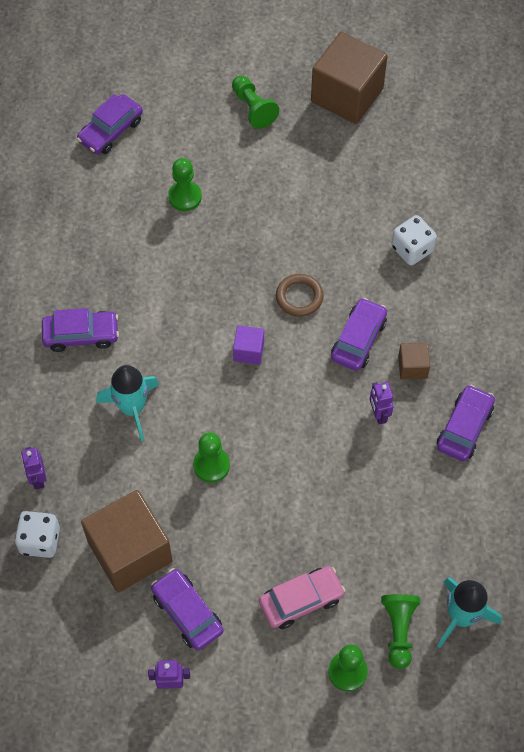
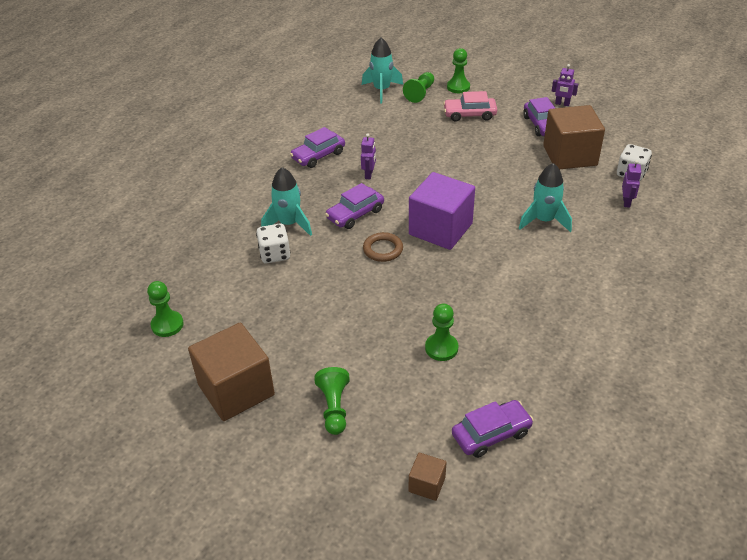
camera: 155 degrees left, 20 degrees down
purple car [42,308,119,352] -> none
green pawn [193,432,230,483] -> green pawn moved to [147,281,184,337]
purple cube [233,326,264,365] -> purple cube [409,172,475,250], size x2.19
brown cube [398,343,430,380] -> brown cube moved to [409,453,446,501]
none -> turquoise rocket [261,167,312,236]

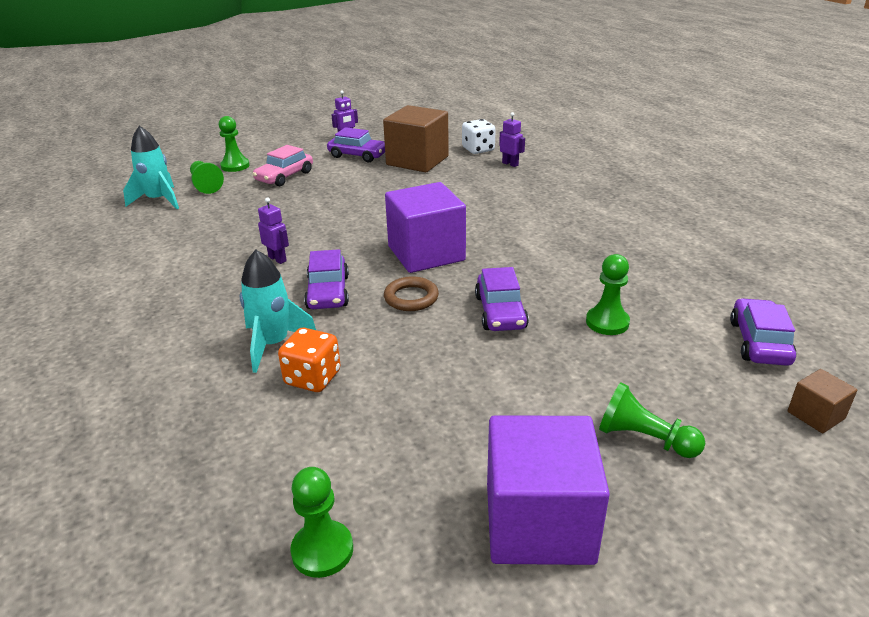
camera: 55 degrees left, 10 degrees down
brown cube [188,323,275,421] -> purple cube [487,416,610,565]
white dice [256,224,290,263] -> orange dice [278,328,341,392]
purple car [290,127,345,168] -> purple car moved to [475,267,529,331]
turquoise rocket [519,163,572,232] -> none

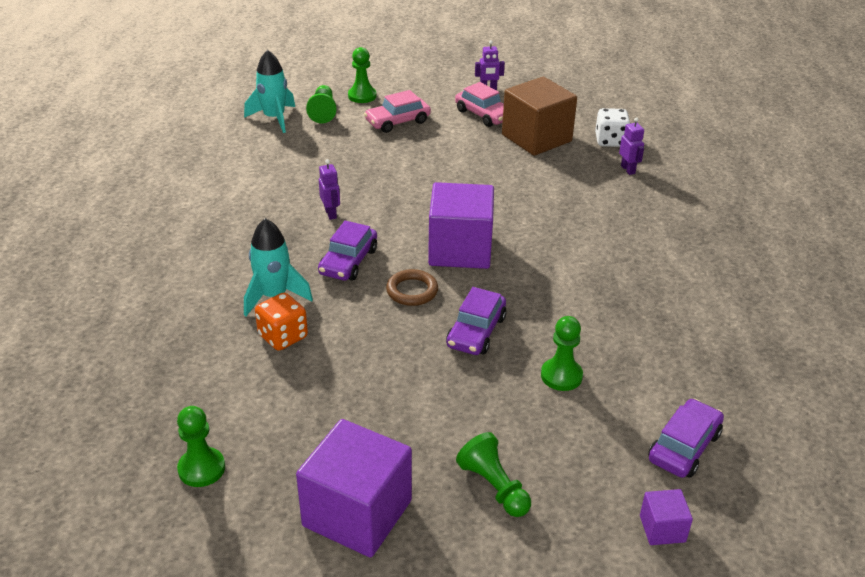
camera: 25 degrees right, 5 degrees up
purple car [327,127,385,162] -> pink car [455,82,504,127]
brown cube [788,369,857,433] -> purple cube [640,489,693,545]

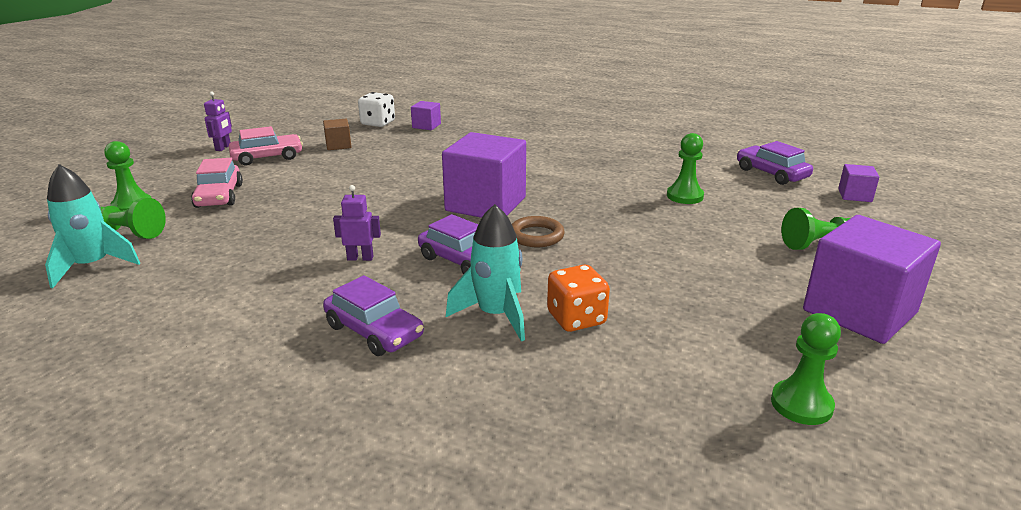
camera: 70 degrees left, 10 degrees down
purple car [446,287,507,355] -> purple car moved to [323,275,424,356]
brown cube [502,77,577,156] -> brown cube [323,119,351,150], size x0.46
purple robot [619,117,644,175] -> purple cube [411,101,441,130]

